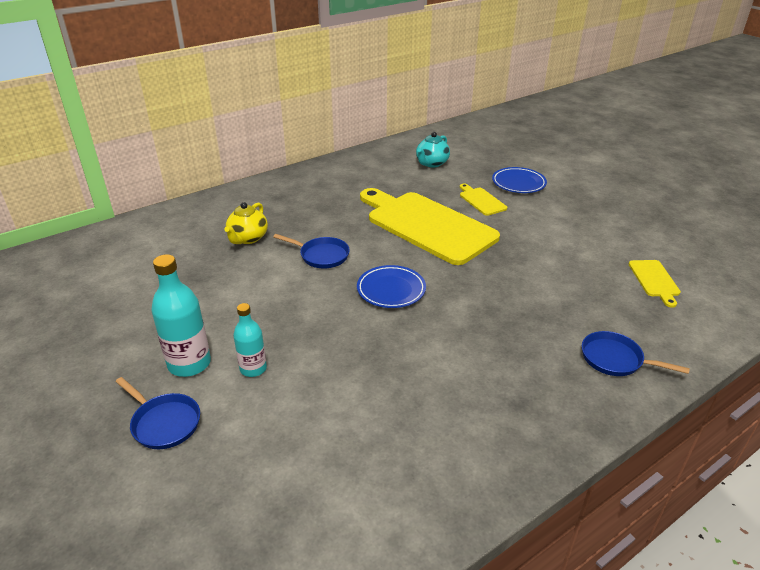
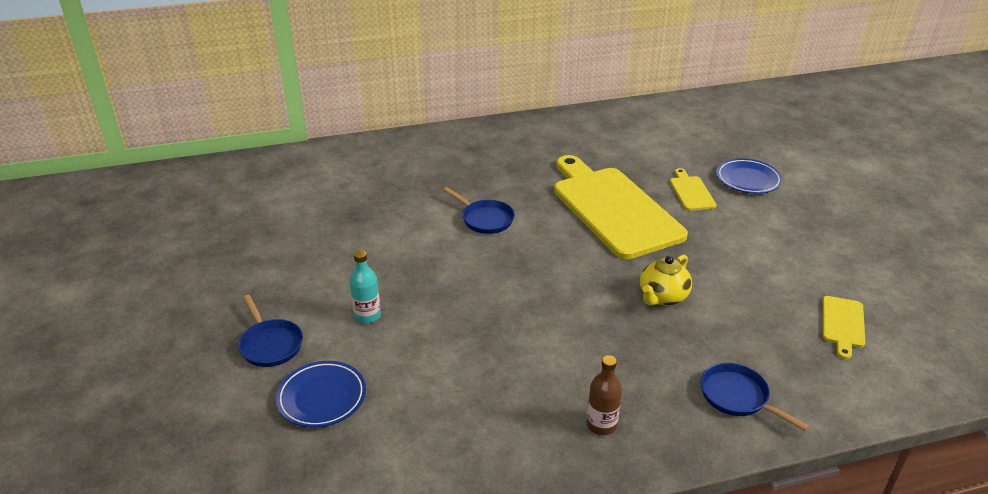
camera: 20 degrees right, 0 degrees up
turquoise bottle [151,254,211,377] -> none
yellow teapot [224,202,268,244] -> yellow teapot moved to [640,255,692,306]
blue plate [357,265,426,308] -> blue plate moved to [276,361,366,428]
turquoise teapot [416,132,450,168] -> none
none -> brown bottle [587,355,622,435]

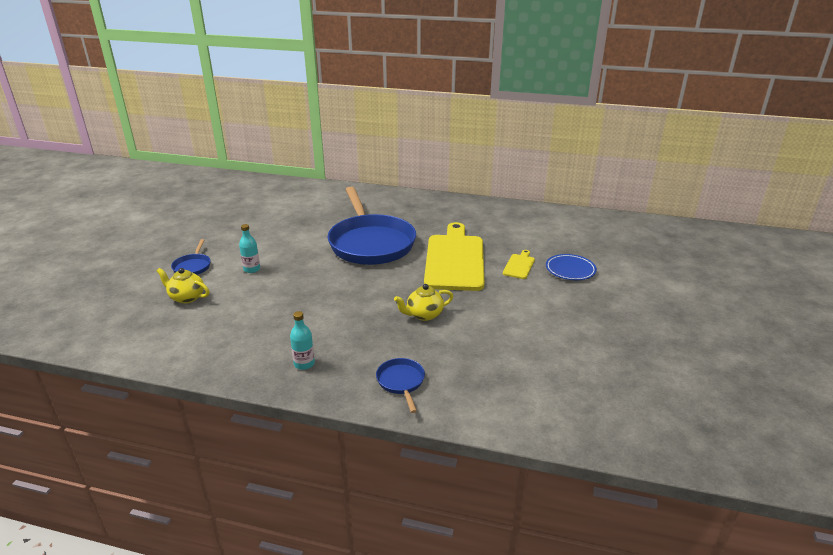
camera: 30 degrees right, 5 degrees down
blue plate [276,361,366,428] -> yellow teapot [157,268,210,304]
blue pan [443,187,515,234] -> blue pan [328,187,416,265], size x2.48
brown bottle [587,355,622,435] -> turquoise bottle [290,311,315,370]
yellow cutting board [822,296,865,359] -> none

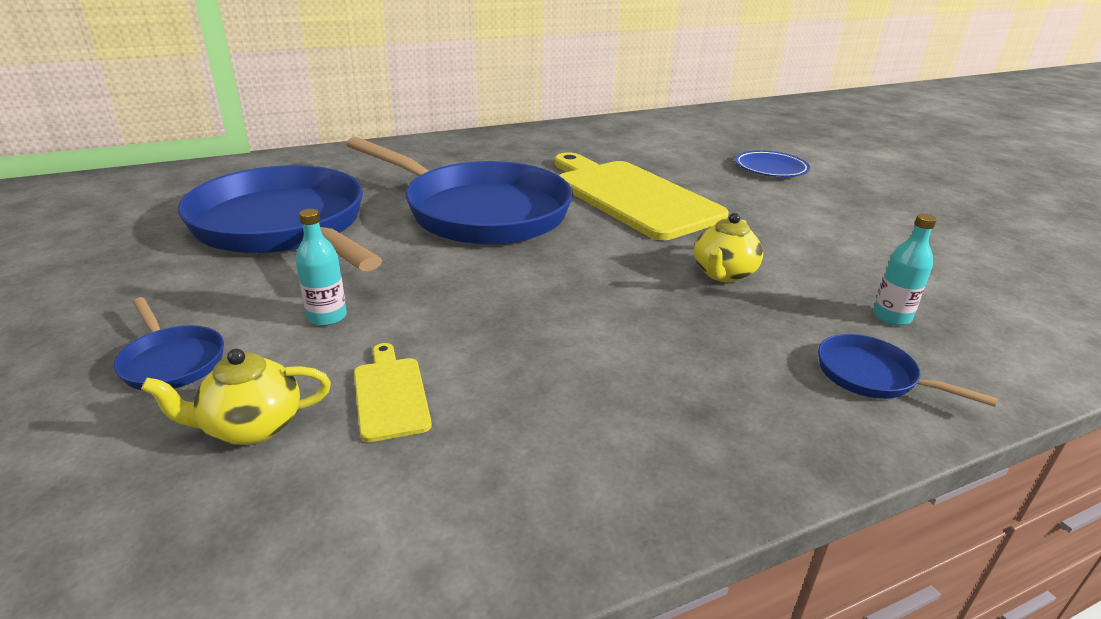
camera: 40 degrees left, 0 degrees up
turquoise bottle [290,311,315,370] -> turquoise bottle moved to [873,214,937,325]
yellow cutting board [503,250,535,279] -> yellow cutting board moved to [354,343,432,442]
none -> blue pan [178,165,382,271]

